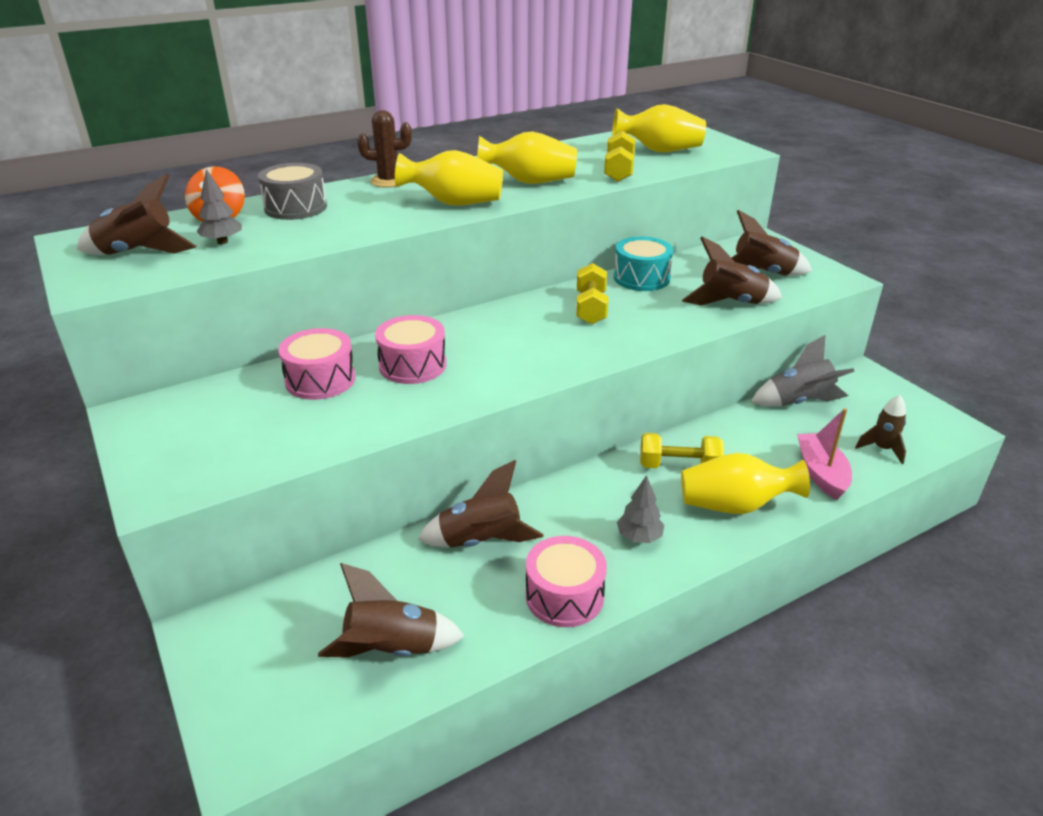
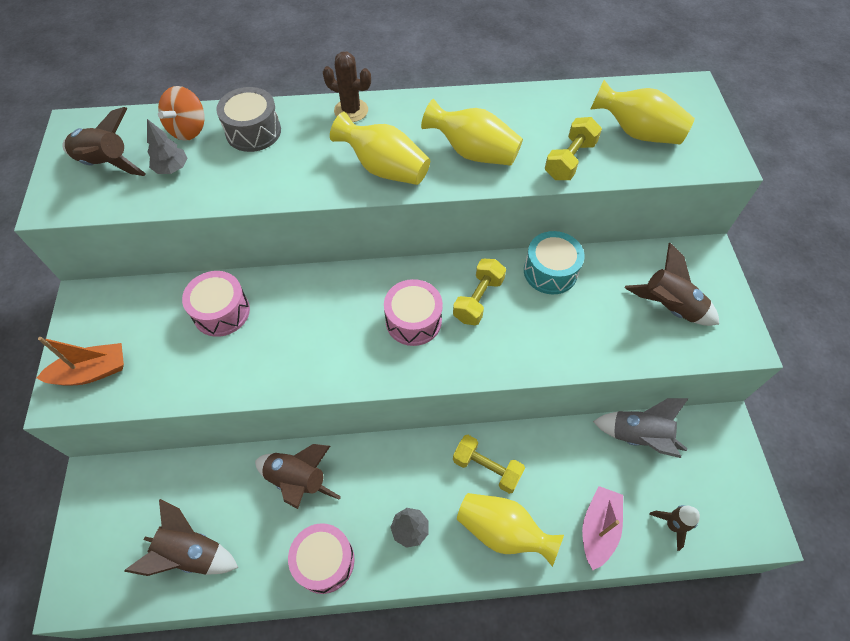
camera: 25 degrees right, 25 degrees up
pink drum [375,315,447,384] -> pink drum moved to [384,279,443,346]
brown rocket [682,237,782,306] -> none
none -> orange boat [37,337,124,385]

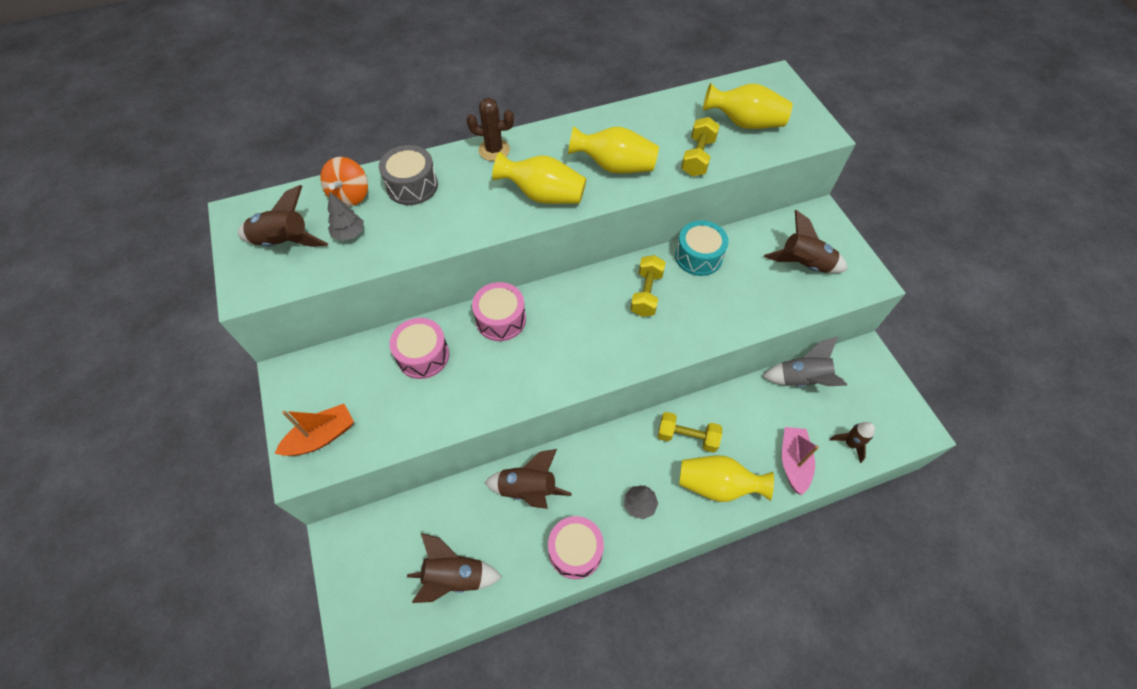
camera: 15 degrees left, 0 degrees up
pink drum [384,279,443,346] -> pink drum moved to [472,282,526,341]

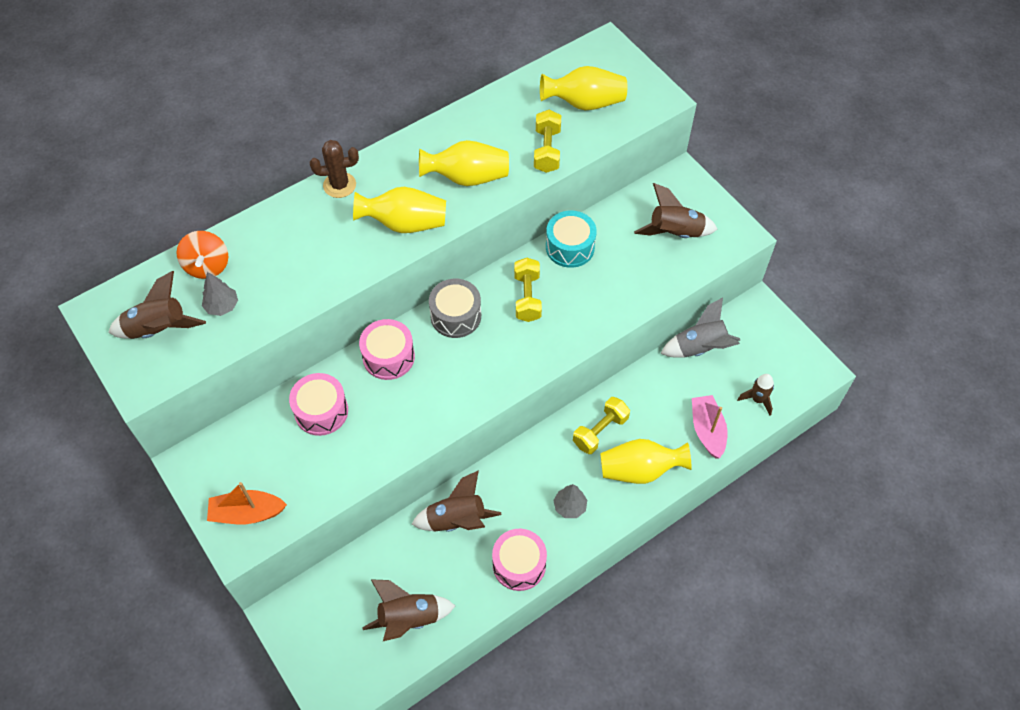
camera: 15 degrees left, 0 degrees up
orange boat [275,404,354,456] -> orange boat turned 135 degrees counterclockwise [207,482,287,524]
grey drum [379,145,438,205] -> grey drum moved to [429,279,481,338]
yellow dumbbell [658,412,722,453] -> yellow dumbbell turned 45 degrees counterclockwise [573,397,630,454]

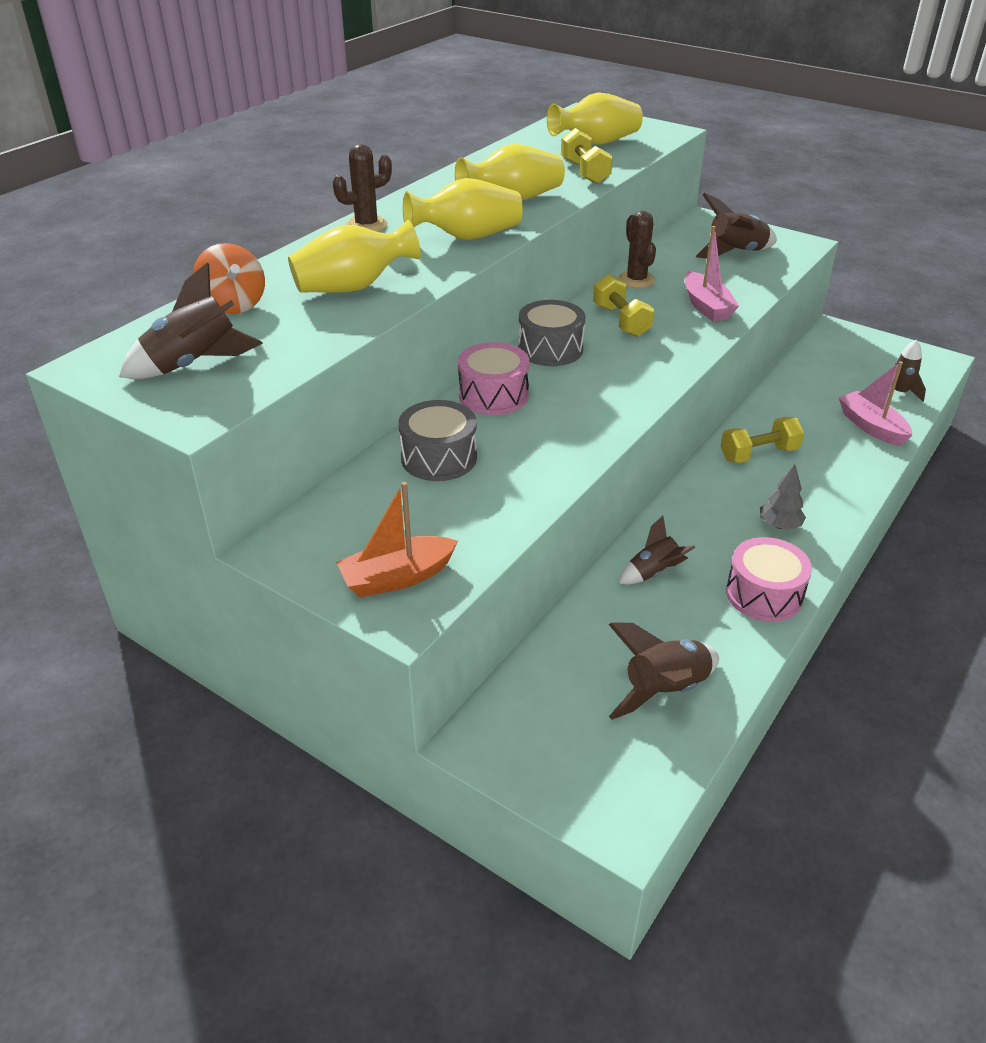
camera: 20 degrees left, 20 degrees down
grey tree [202,272,238,316] -> none
pink drum [289,373,348,436] -> grey drum [398,400,477,481]
brown rocket [412,470,502,532] -> brown rocket [619,516,695,585], size x0.65
turquoise drum [546,211,597,268] -> brown cactus [618,211,656,288]
yellow dumbbell [573,397,630,454] -> yellow dumbbell turned 45 degrees clockwise [721,417,804,463]
yellow vase [600,439,692,484] -> yellow vase moved to [288,220,421,293]
grey rocket [660,297,740,358] -> none
none -> pink boat [685,226,739,322]

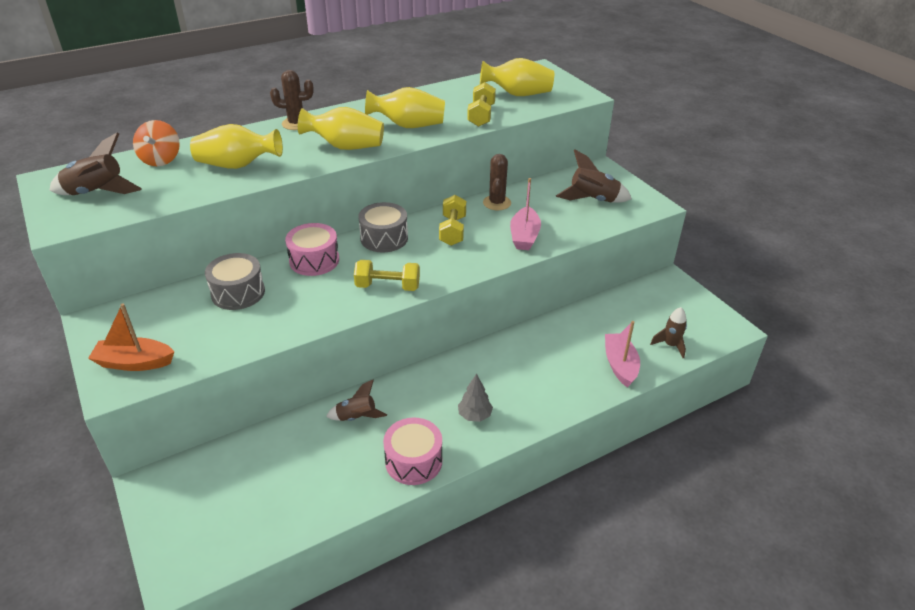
camera: 25 degrees right, 0 degrees up
brown rocket [608,622,719,720] -> none
yellow dumbbell [721,417,804,463] -> yellow dumbbell moved to [354,260,420,291]

